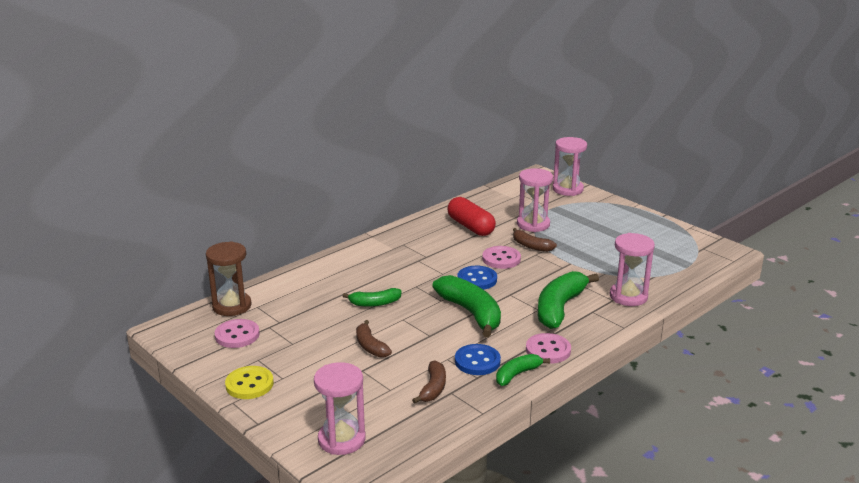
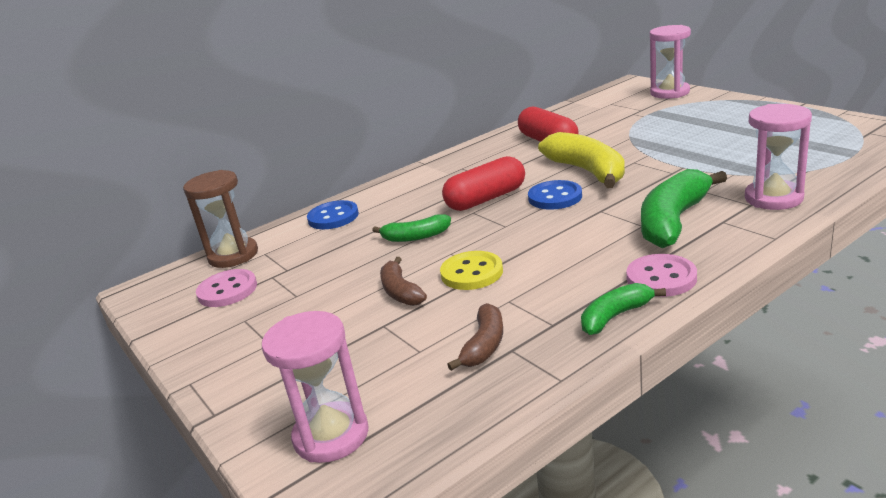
camera: 10 degrees right, 0 degrees up
yellow button [225,366,274,399] -> yellow button moved to [440,251,503,290]
green banana [432,275,501,337] -> none
blue button [455,344,501,375] -> blue button moved to [307,200,359,229]
pink button [482,246,521,269] -> yellow banana [538,132,625,188]
brown banana [513,228,557,252] -> none
pink hourglass [517,168,553,232] -> none
none -> red capsule [442,156,525,211]

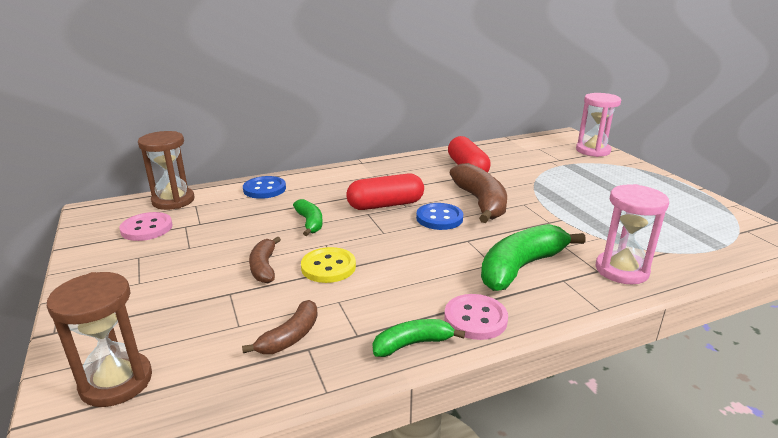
camera: 10 degrees right, 0 degrees up
pink hourglass [262,311,369,463] -> brown hourglass [47,272,152,407]
green banana [372,214,451,242] -> green banana turned 120 degrees counterclockwise [293,199,323,236]
yellow banana [538,132,625,188] -> brown banana [449,163,507,223]

